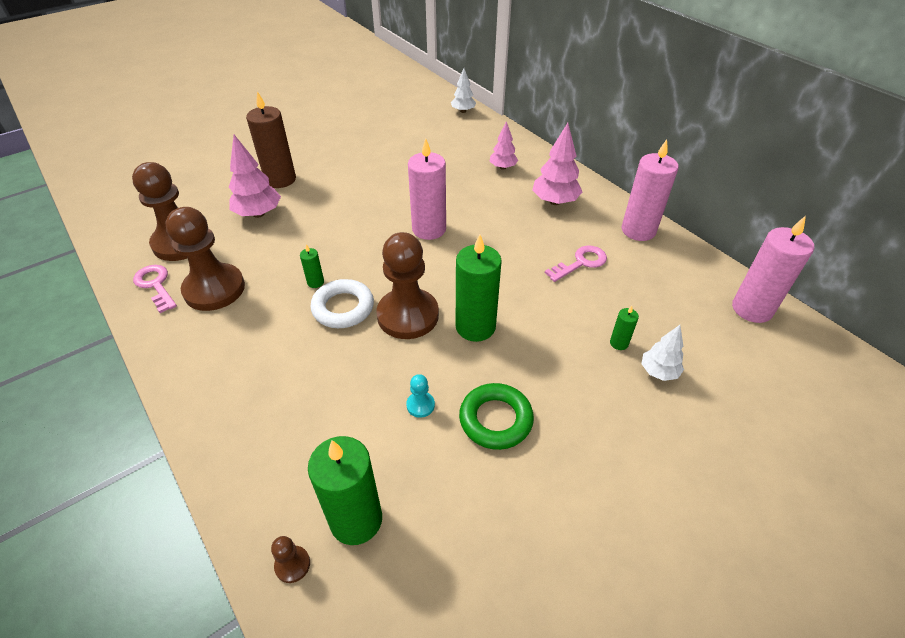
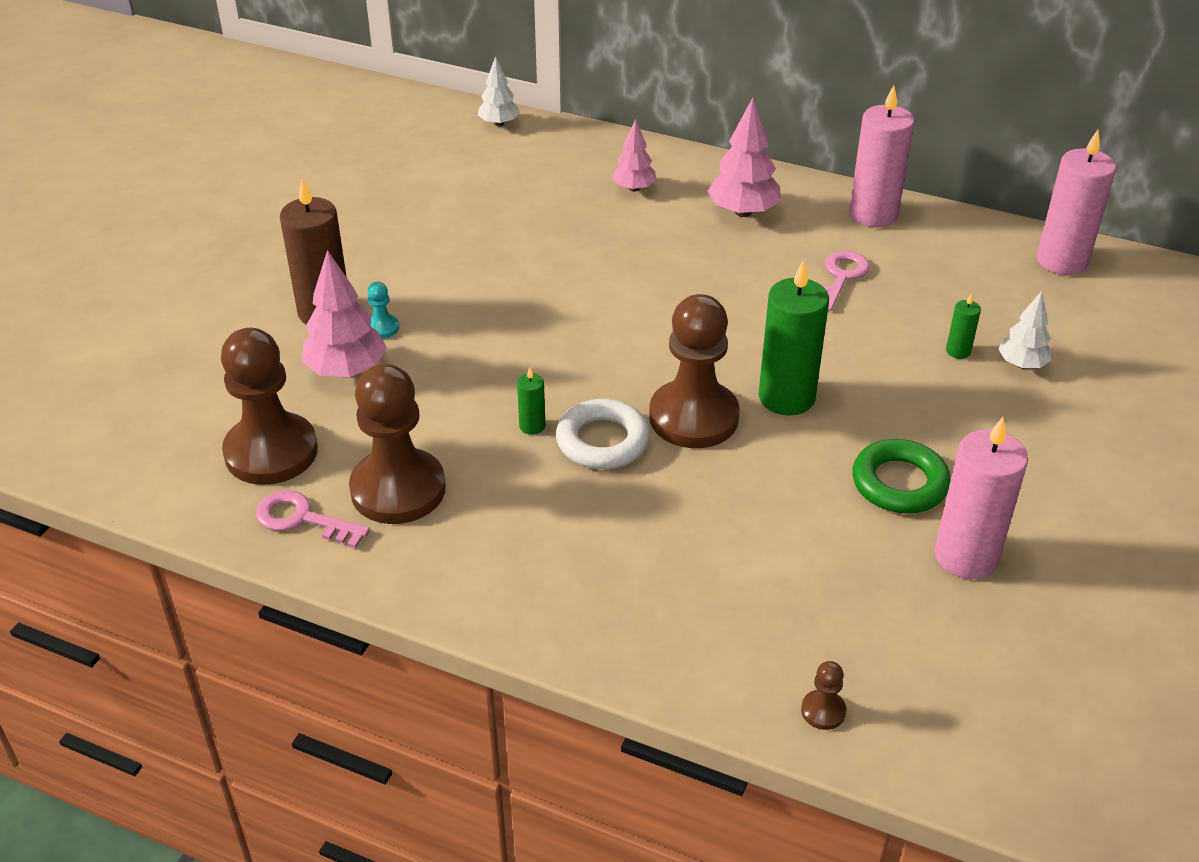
camera: 30 degrees left, 5 degrees down
green candle [308,436,382,545] -> none
turquoise pawn [406,374,435,418] -> turquoise pawn moved to [367,282,399,339]
pink candle [408,138,446,240] -> pink candle moved to [934,417,1028,579]

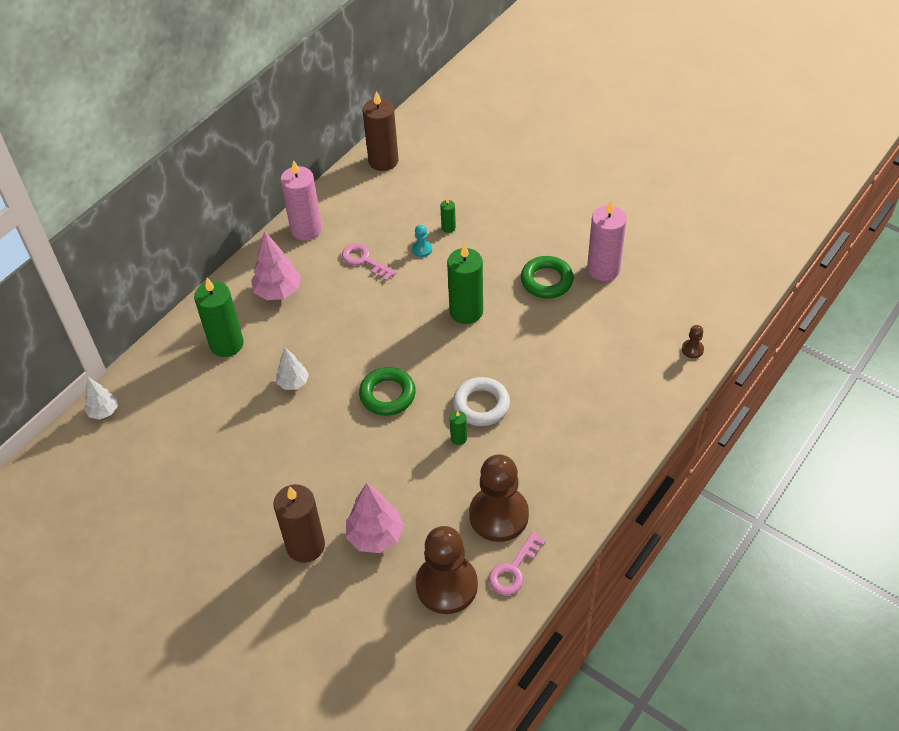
camera: 75 degrees left, 10 degrees up
turquoise pawn [367,282,399,339] -> turquoise pawn moved to [412,225,432,257]
pink tree [612,119,657,192] -> green candle [194,278,244,357]
brown pawn [649,294,740,448] -> none
white tree [998,291,1052,369] -> white tree moved to [276,348,309,390]
pink candle [1037,130,1116,275] -> brown candle [362,91,398,171]
none -> green ring [359,367,416,416]

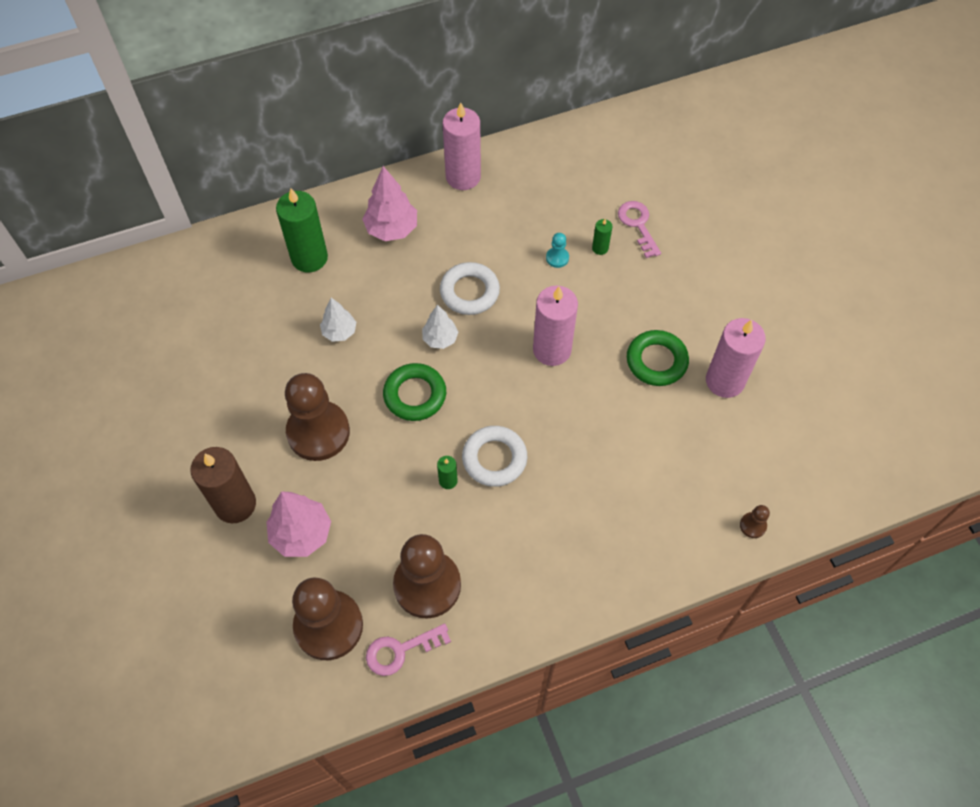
camera: 30 degrees right, 10 degrees up
white tree [84,377,118,420] -> white tree moved to [422,304,459,349]
pink key [342,243,396,281] -> pink key moved to [618,201,661,258]
brown candle [362,91,398,171] -> none
green candle [447,244,483,324] -> pink candle [533,286,578,366]
none -> brown pawn [285,373,350,461]
none -> white ring [440,262,500,315]

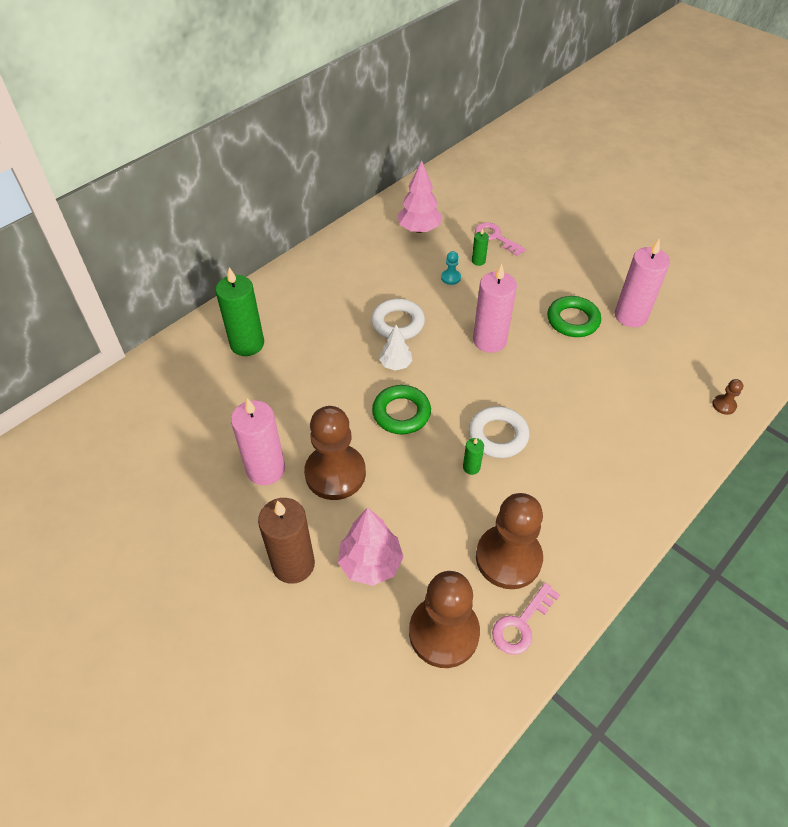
camera: 25 degrees left, 10 degrees down
white tree [320,298,356,342] -> none
pink tree [362,166,417,241] -> pink tree moved to [397,160,442,233]
pink candle [443,102,481,190] -> pink candle moved to [231,398,285,485]

